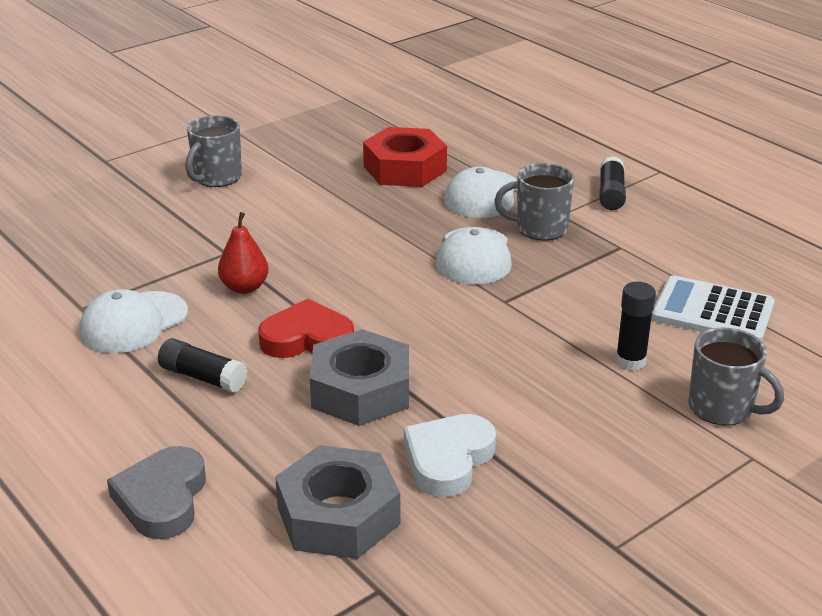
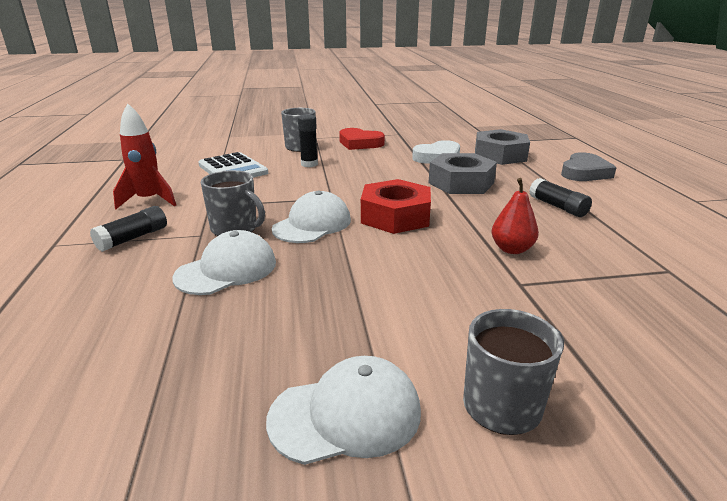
camera: 150 degrees left, 5 degrees down
white cap [80,289,188,353] -> white cap moved to [266,356,421,465]
red heart [258,299,354,358] -> red heart moved to [339,128,385,150]
red nut [363,127,447,187] -> red nut moved to [361,179,431,234]
none -> red rocket [113,103,176,209]

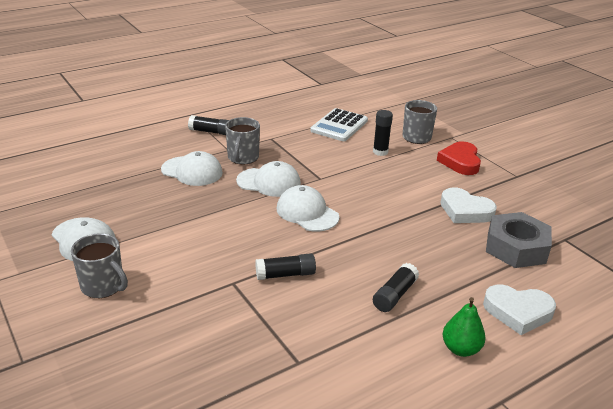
camera: 65 degrees right, 5 degrees up
red rocket [113,103,176,209] -> none
red nut [361,179,431,234] -> white cap [277,185,339,232]
grey nut [428,153,497,194] -> none
red pear [492,178,539,254] -> black glue stick [255,253,316,280]
grey heart [561,152,617,181] -> white heart [483,285,556,335]
none -> green pear [443,297,486,357]

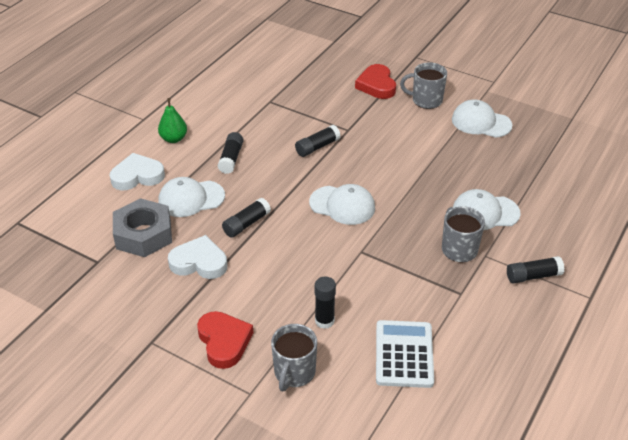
camera: 155 degrees right, 10 degrees up
white cap [236,161,301,197] -> white cap moved to [159,177,225,217]
none -> black glue stick [222,198,271,238]
none -> red heart [355,64,396,99]

